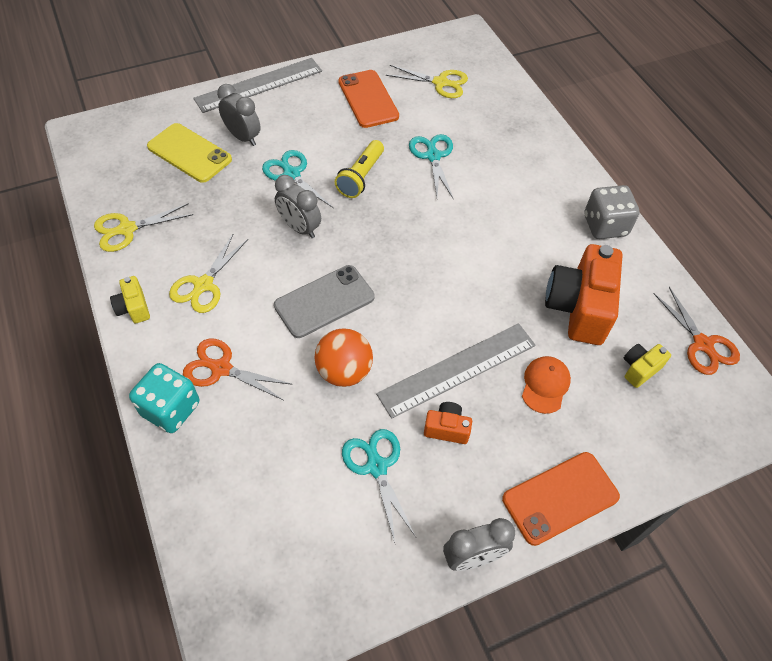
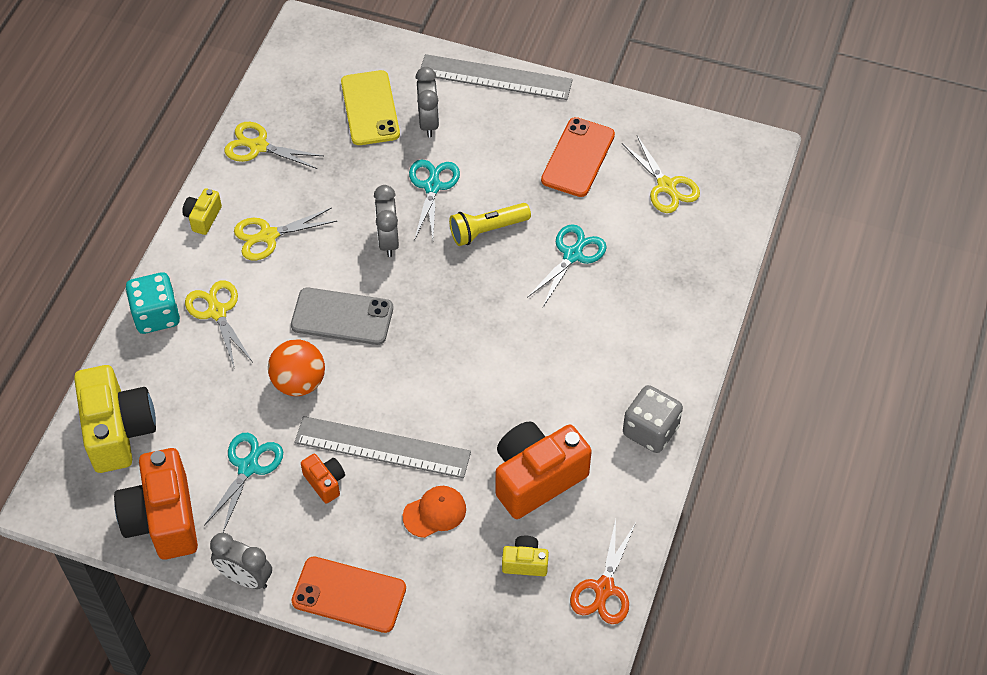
camera: 45 degrees right, 0 degrees up
orange scissors [183,339,293,400] -> yellow scissors [185,280,252,366]
none -> yellow camera [74,365,156,473]
none -> orange camera [114,448,198,560]

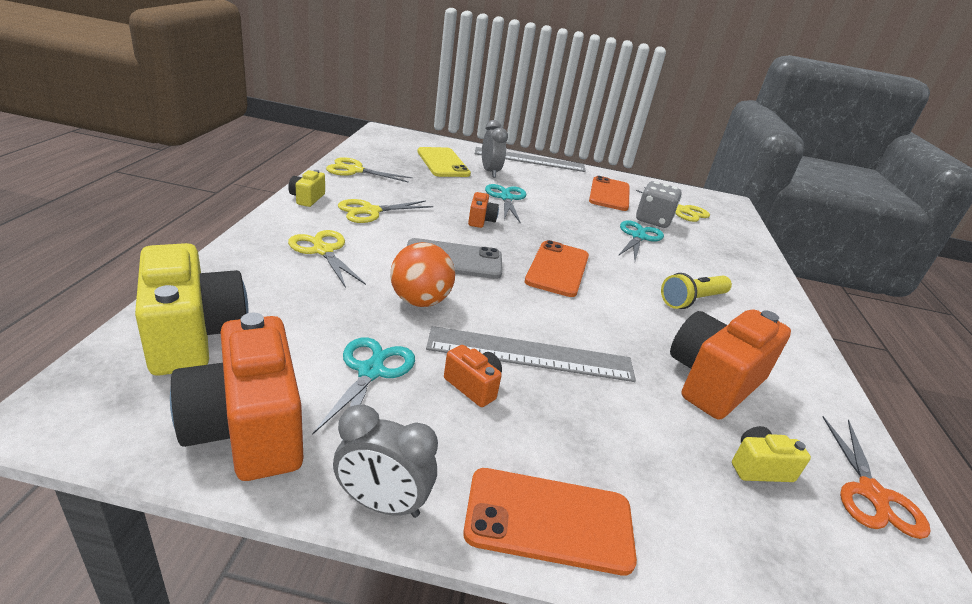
camera: 15 degrees left, 25 degrees down
turquoise dice [125,272,180,334] -> none
grey clock [374,185,399,257] -> orange camera [468,192,499,228]
orange cap [403,486,466,538] -> none
yellow flashlight [449,203,531,246] -> yellow flashlight moved to [661,273,732,309]
grey dice [623,385,683,453] -> grey dice moved to [636,181,682,228]
none -> orange phone [525,240,589,297]

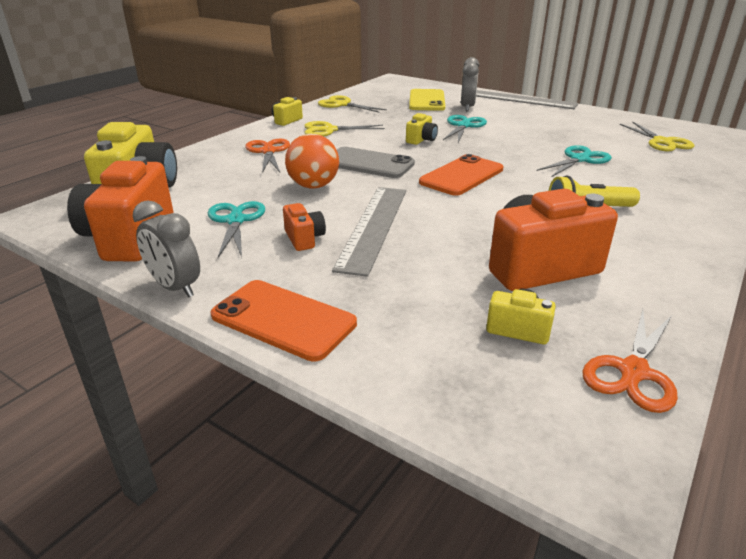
camera: 30 degrees right, 0 degrees up
yellow scissors [288,230,366,288] -> orange scissors [245,139,290,173]
turquoise scissors [312,337,415,440] -> turquoise scissors turned 45 degrees counterclockwise [208,201,265,258]
grey ruler [426,326,636,382] -> grey ruler turned 75 degrees clockwise [332,187,406,277]
orange camera [468,192,499,228] -> yellow camera [406,113,438,145]
orange phone [589,176,630,211] -> none
grey dice [636,181,682,228] -> none

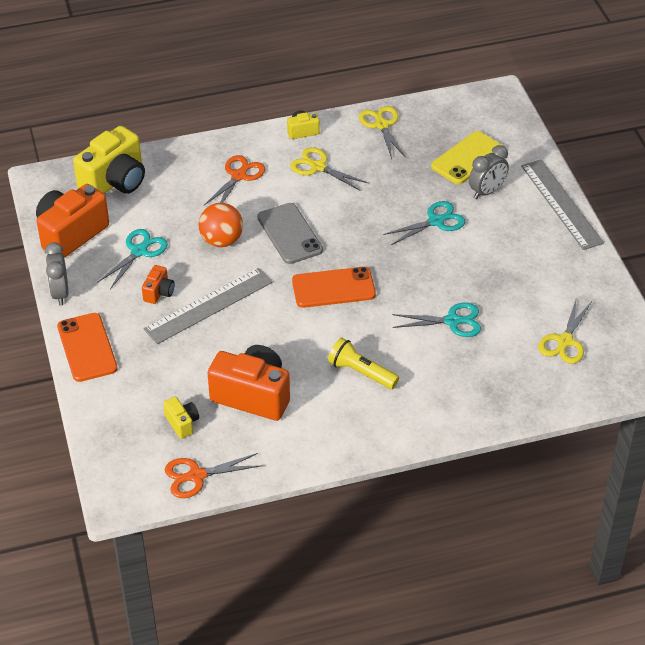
camera: 40 degrees right, 15 degrees up
yellow camera [406,113,438,145] -> none

